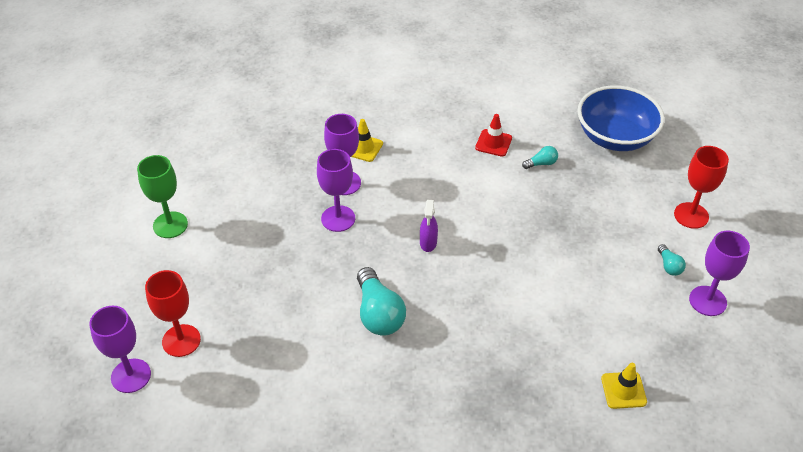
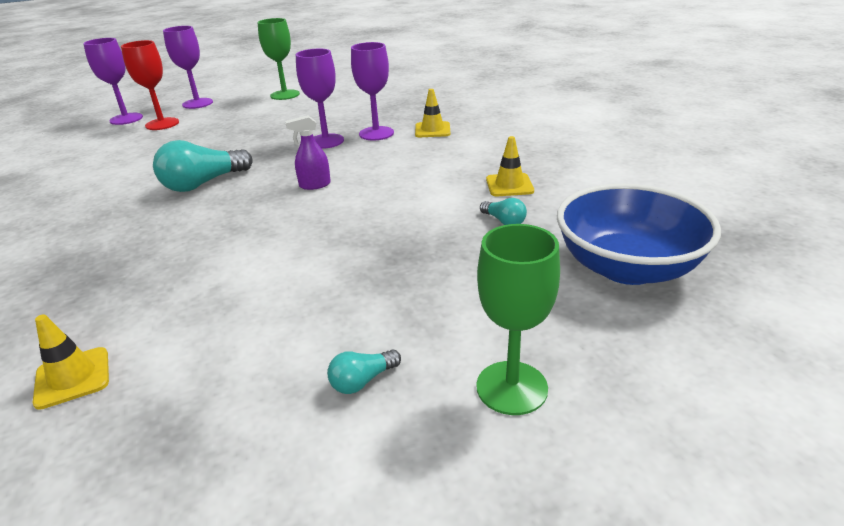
camera: 70 degrees right, 15 degrees down
red traffic cone [475,114,512,157] -> yellow traffic cone [486,136,534,196]
red goblet [674,146,729,229] -> green goblet [476,224,560,415]
purple goblet [689,231,750,316] -> purple goblet moved to [163,26,213,109]

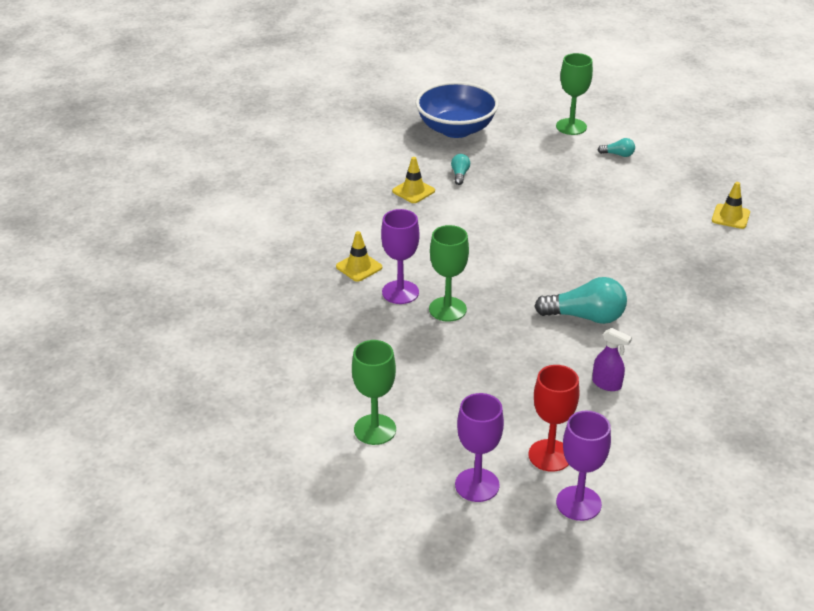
camera: 135 degrees left, 5 degrees up
purple spray bottle [285,115,331,190] -> purple spray bottle moved to [592,328,632,391]
purple goblet [296,49,344,149] -> green goblet [429,225,469,322]

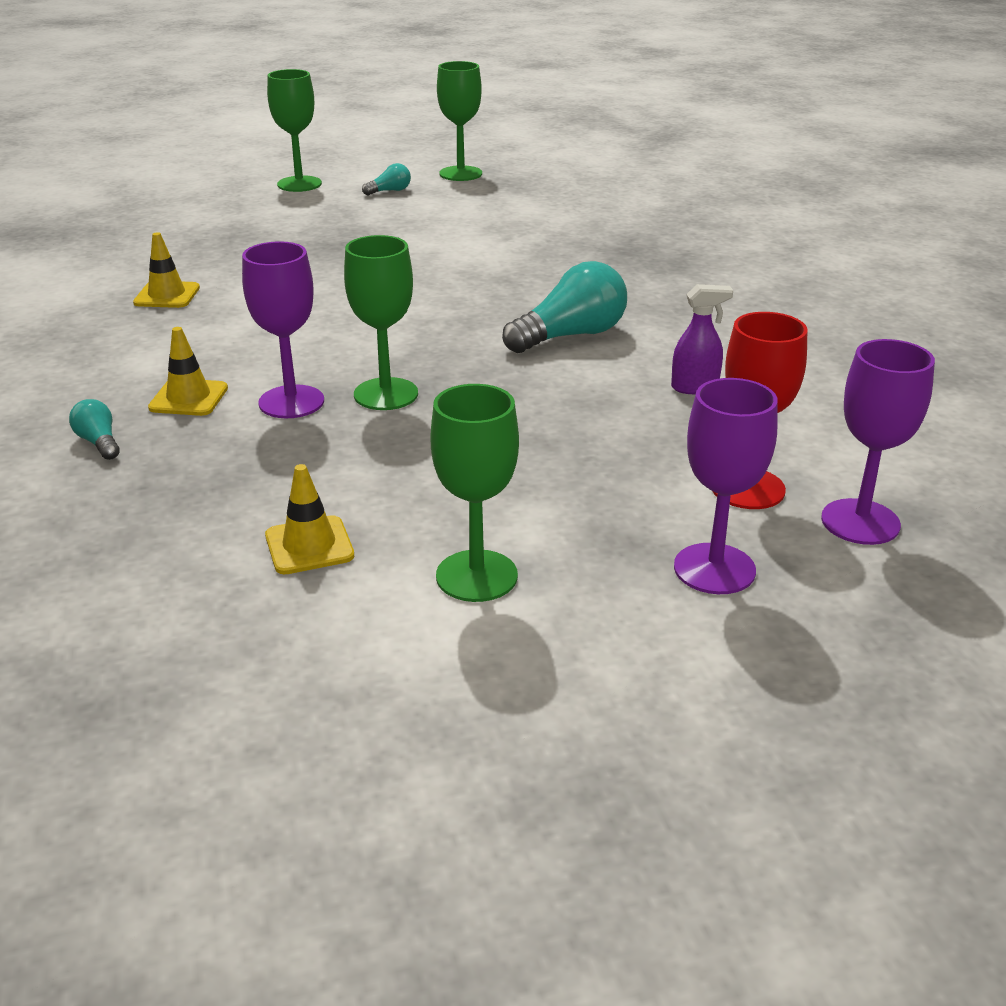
camera: 40 degrees left, 5 degrees down
blue bowl [415,81,499,138] -> none
turquoise light bulb [451,154,470,185] -> turquoise light bulb moved to [69,399,120,460]
yellow traffic cone [712,182,750,229] -> yellow traffic cone moved to [265,464,354,574]
none -> green goblet [437,61,482,181]

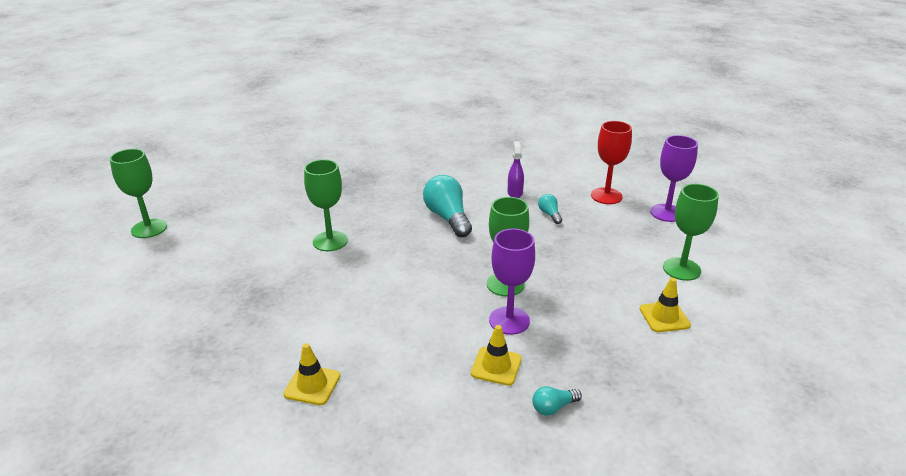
camera: 80 degrees left, 0 degrees up
green goblet [267,69,322,192] -> green goblet moved to [304,159,348,251]
turquoise light bulb [362,163,411,195] -> turquoise light bulb moved to [538,194,562,224]
purple goblet [821,339,935,545] -> none

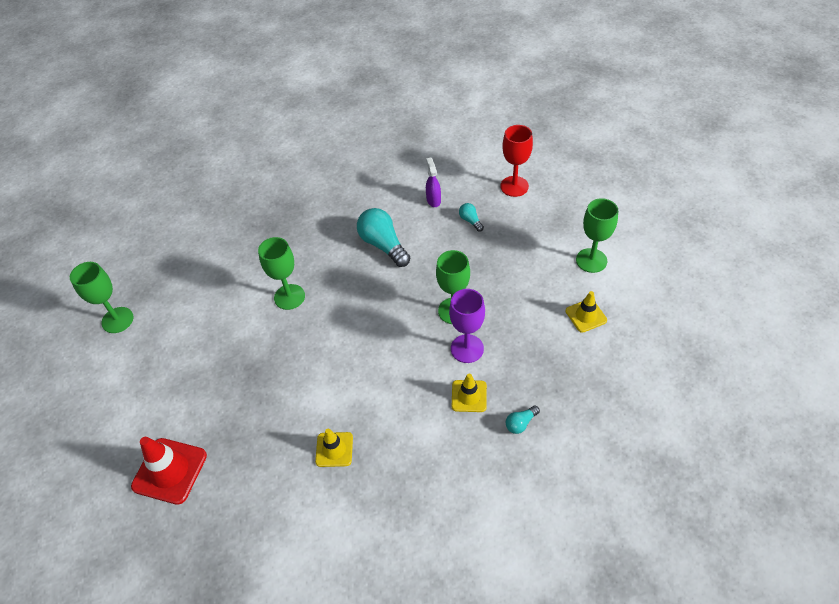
camera: 10 degrees left, 20 degrees up
purple goblet [650,135,698,222] -> none
none -> red traffic cone [131,437,207,505]

